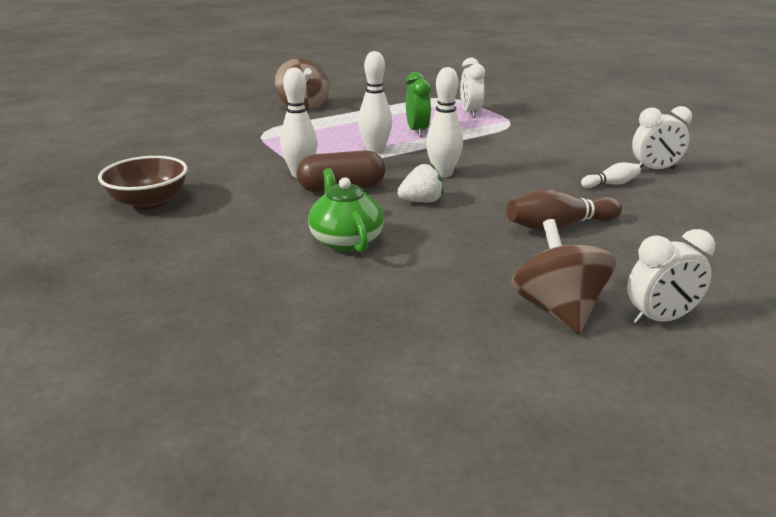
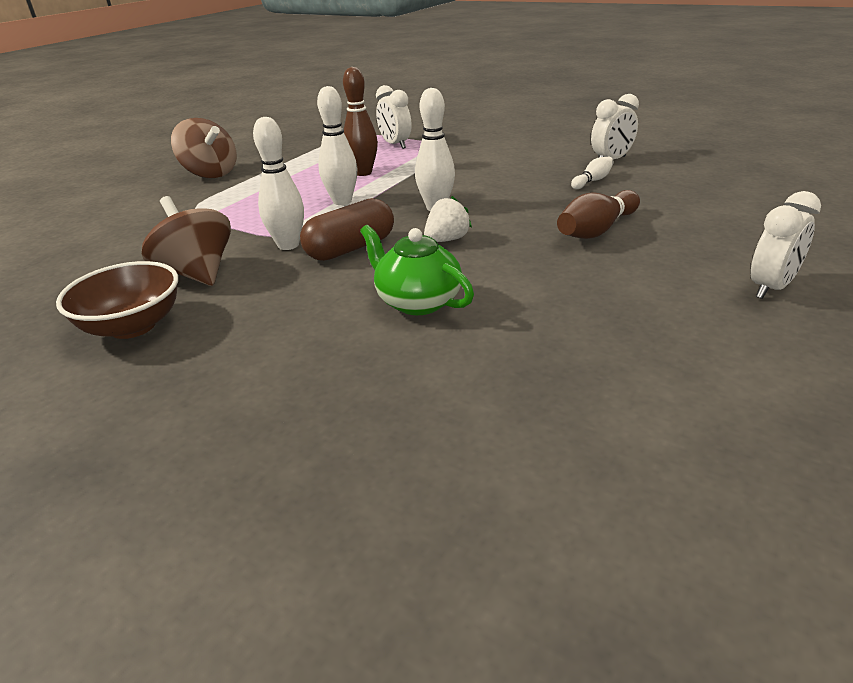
camera: 25 degrees left, 5 degrees up
green clock [406,72,431,137] -> brown bowling pin [343,67,378,176]
brown spinning top [511,219,616,334] -> brown spinning top moved to [142,196,231,286]

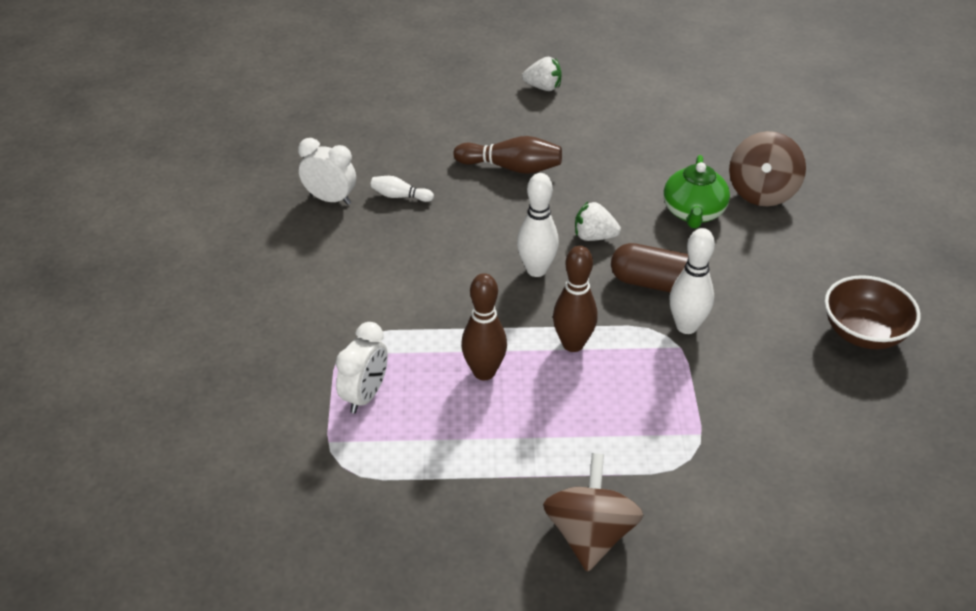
camera: 125 degrees left, 10 degrees up
brown spinning top [142,196,231,286] -> brown spinning top moved to [729,131,806,206]
white bowling pin [317,86,358,205] -> brown bowling pin [553,246,598,352]
white clock [751,191,821,299] -> white strawberry [522,57,562,91]

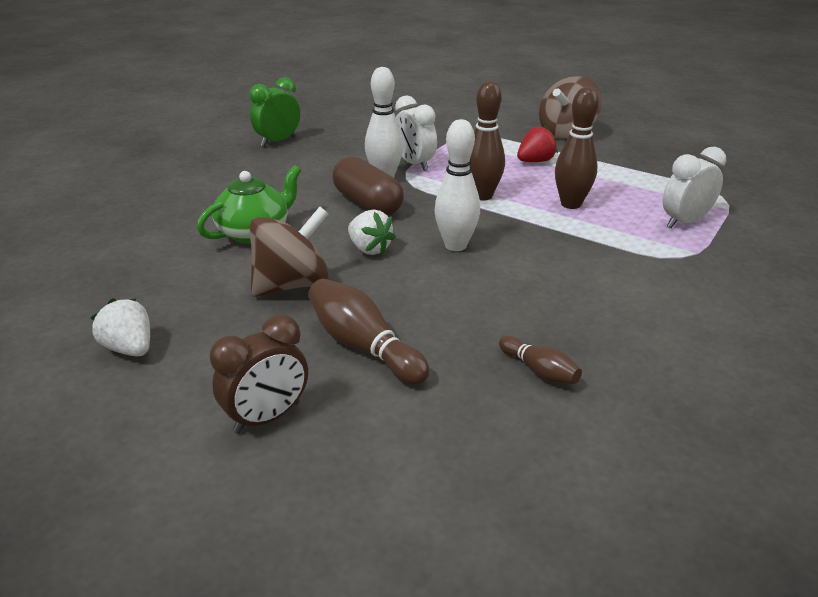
camera: 145 degrees left, 10 degrees down
white clock [298,138,356,205] -> white clock moved to [395,95,437,171]
white bowling pin [370,176,434,202] -> brown bowling pin [499,336,582,384]
white strawberry [522,57,562,91] -> white strawberry moved to [91,298,150,357]
brown spinning top [729,131,806,206] -> brown spinning top moved to [250,207,329,297]
brown bowl [825,275,921,349] -> green clock [249,77,300,147]
none -> brown clock [210,315,308,434]
none -> red strawberry [517,125,558,162]

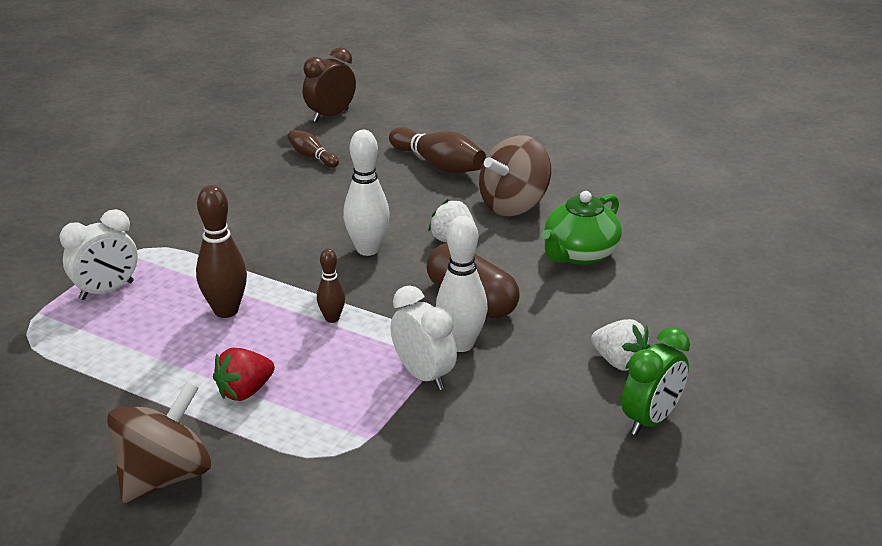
camera: 175 degrees right, 0 degrees up
white strawberry [91,298,150,357] -> white strawberry moved to [591,319,650,371]
brown clock [210,315,308,434] -> brown clock moved to [303,47,356,122]
brown bowling pin [469,81,505,201] -> brown bowling pin [317,249,345,323], size x0.57

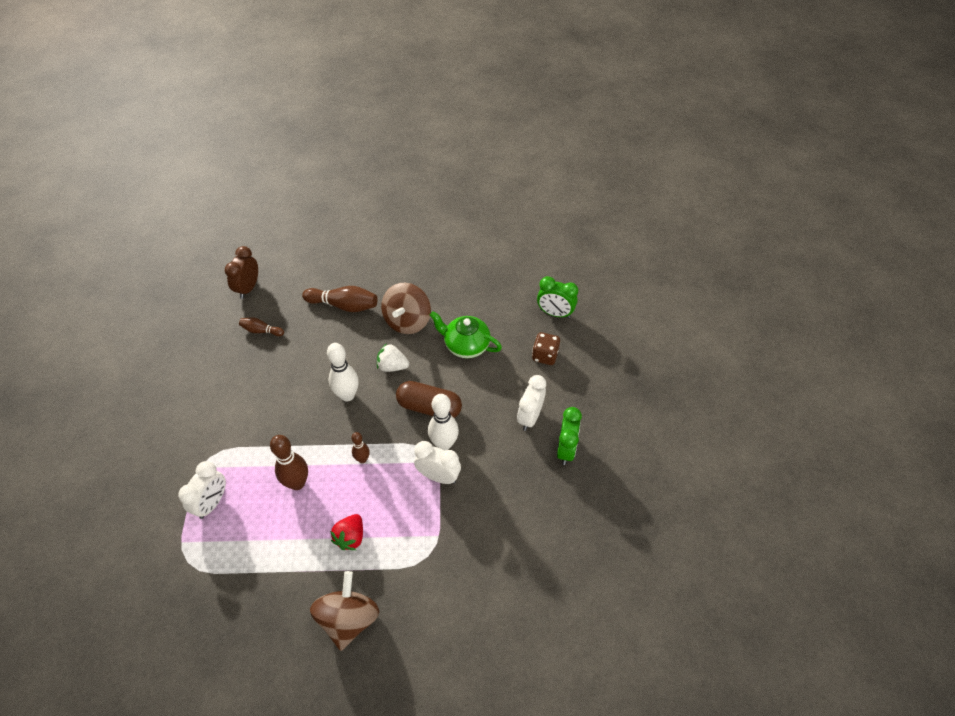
camera: 30 degrees left, 20 degrees up
green teapot [542,191,622,265] -> green teapot turned 105 degrees clockwise [430,311,502,358]
white strawberry [591,319,650,371] -> white clock [517,375,546,431]
none -> brown dice [532,332,560,365]
none -> green clock [537,276,578,318]

